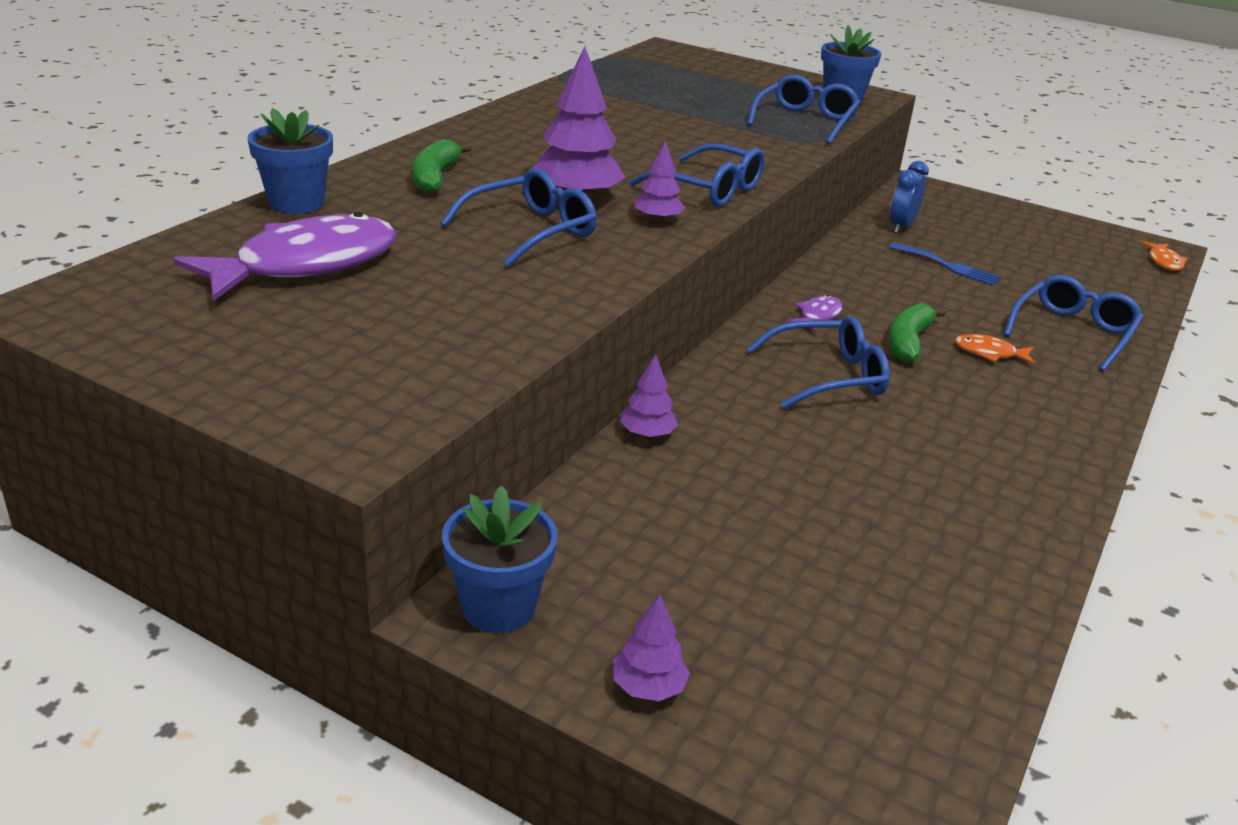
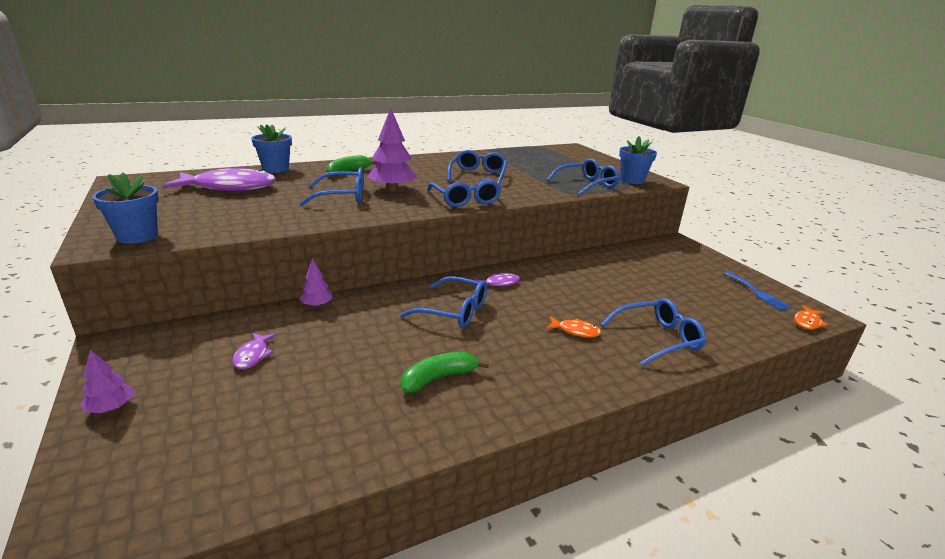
camera: 35 degrees right, 5 degrees down
blue flower pot [442,485,558,633] -> blue flower pot moved to [92,172,159,244]
purple tree [634,140,685,222] -> none
green banana [888,303,947,362] -> green banana moved to [400,352,489,393]
blue fork [889,243,1001,286] -> blue fork moved to [724,272,792,311]
blue clock [890,161,929,233] -> none
orange fish [955,334,1035,365] -> orange fish turned 150 degrees clockwise [546,316,601,337]
none -> purple fish [232,333,276,369]
none -> blue glasses [448,150,507,185]

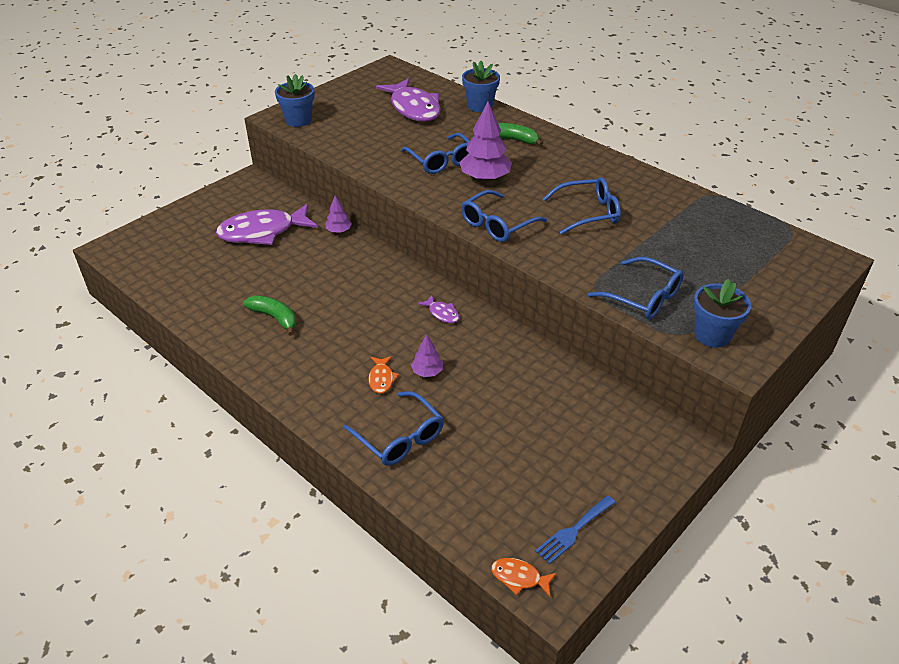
camera: 70 degrees right, 15 degrees up
purple tree [80,350,133,413] -> purple tree moved to [411,334,443,377]
purple fish [232,333,276,369] -> purple fish [216,204,318,245], size x2.31
blue glasses [400,276,487,328] -> none

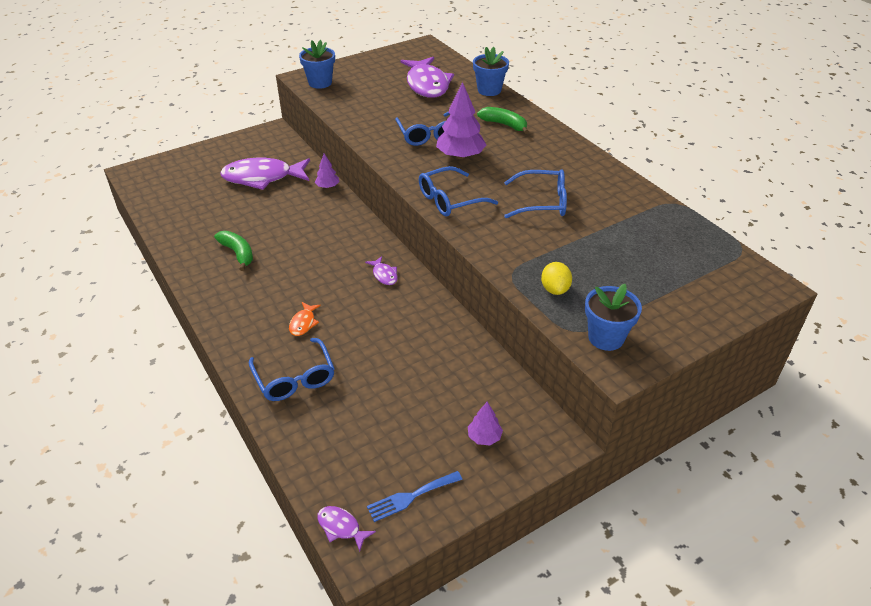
camera: 15 degrees right, 0 degrees up
purple tree [411,334,443,377] -> purple tree moved to [468,402,503,445]
orange fish [491,558,557,597] -> purple fish [317,506,376,552]
blue glasses [588,257,684,319] -> yellow lemon [541,262,572,295]

